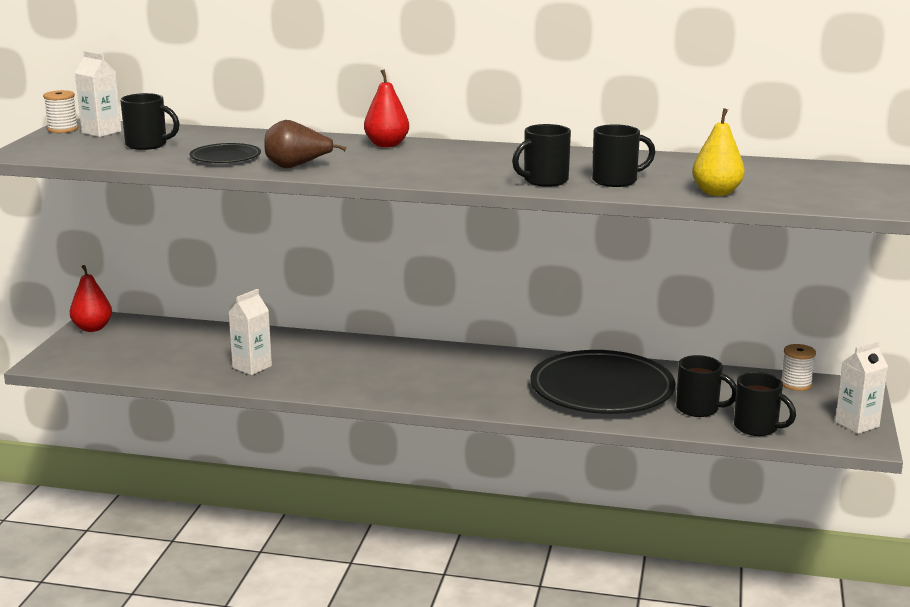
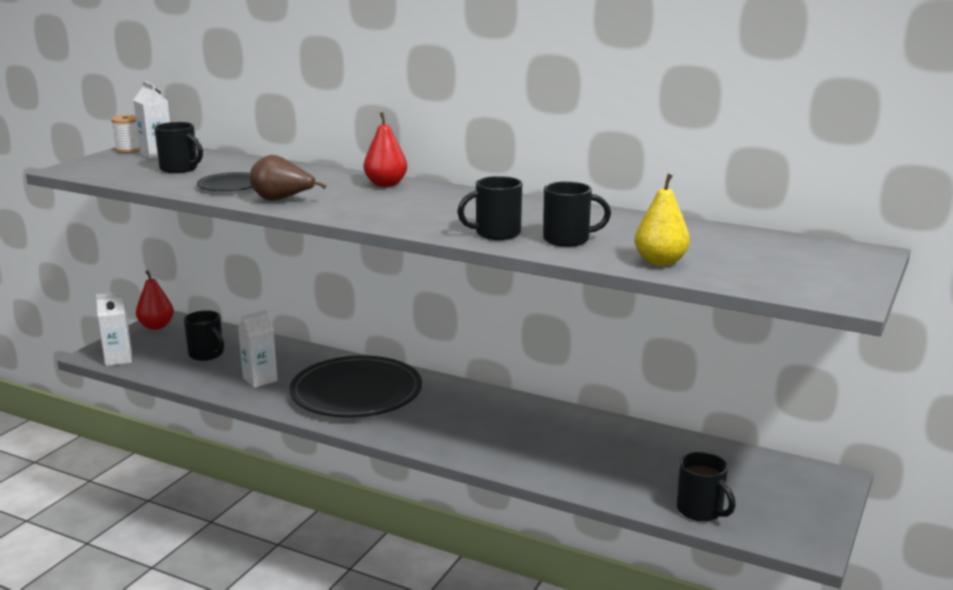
camera: 15 degrees right, 0 degrees up
black plate [531,350,676,414] -> black plate moved to [290,355,422,417]
black mug [676,355,737,417] -> black mug moved to [184,310,224,361]
white spool [781,344,816,391] -> none
white carton [835,341,888,434] -> white carton moved to [96,292,132,366]

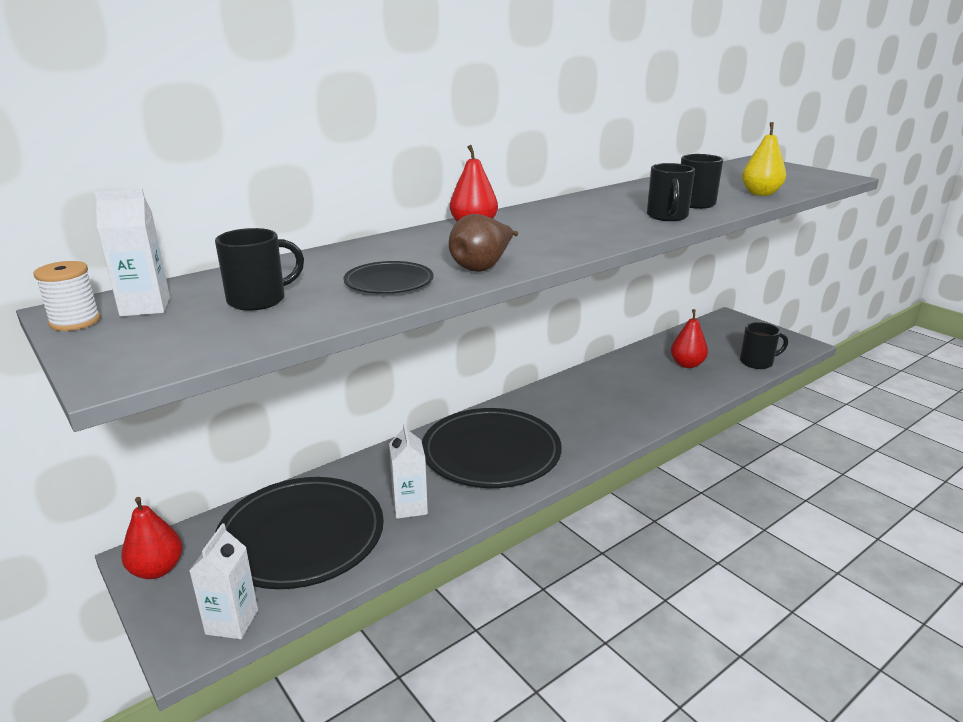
camera: 65 degrees left, 5 degrees up
black mug [184,310,224,361] -> black plate [215,477,384,589]
none -> red pear [671,309,708,368]

